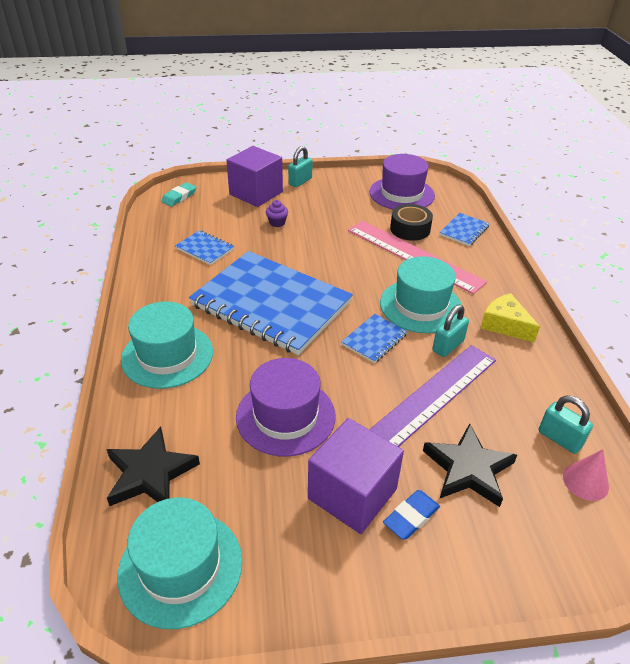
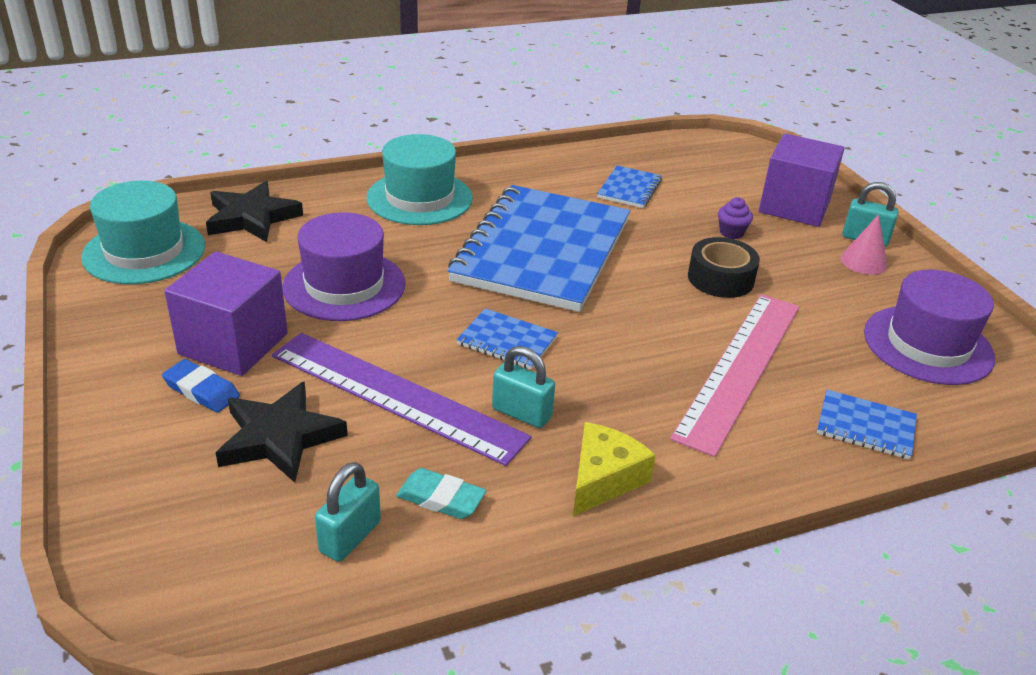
camera: 75 degrees right, 5 degrees down
turquoise eraser [161,182,196,206] -> turquoise eraser moved to [396,468,486,519]
turquoise hat [380,256,462,333] -> none
black tape [390,204,433,241] -> black tape moved to [688,237,760,298]
pink cone [563,449,609,501] -> pink cone moved to [841,214,888,275]

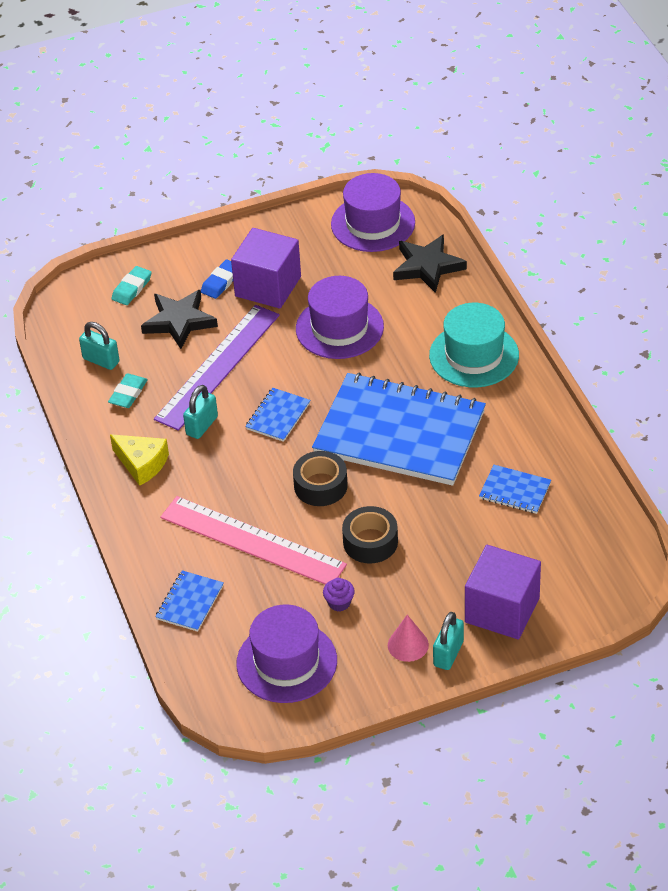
camera: 95 degrees right, 10 degrees up
turquoise hat [81,181,205,284] -> purple hat [331,173,415,252]
purple cupcake [718,197,753,239] -> purple cupcake moved to [323,578,355,612]
none -> turquoise eraser [111,266,152,305]
none -> black tape [293,451,348,506]

